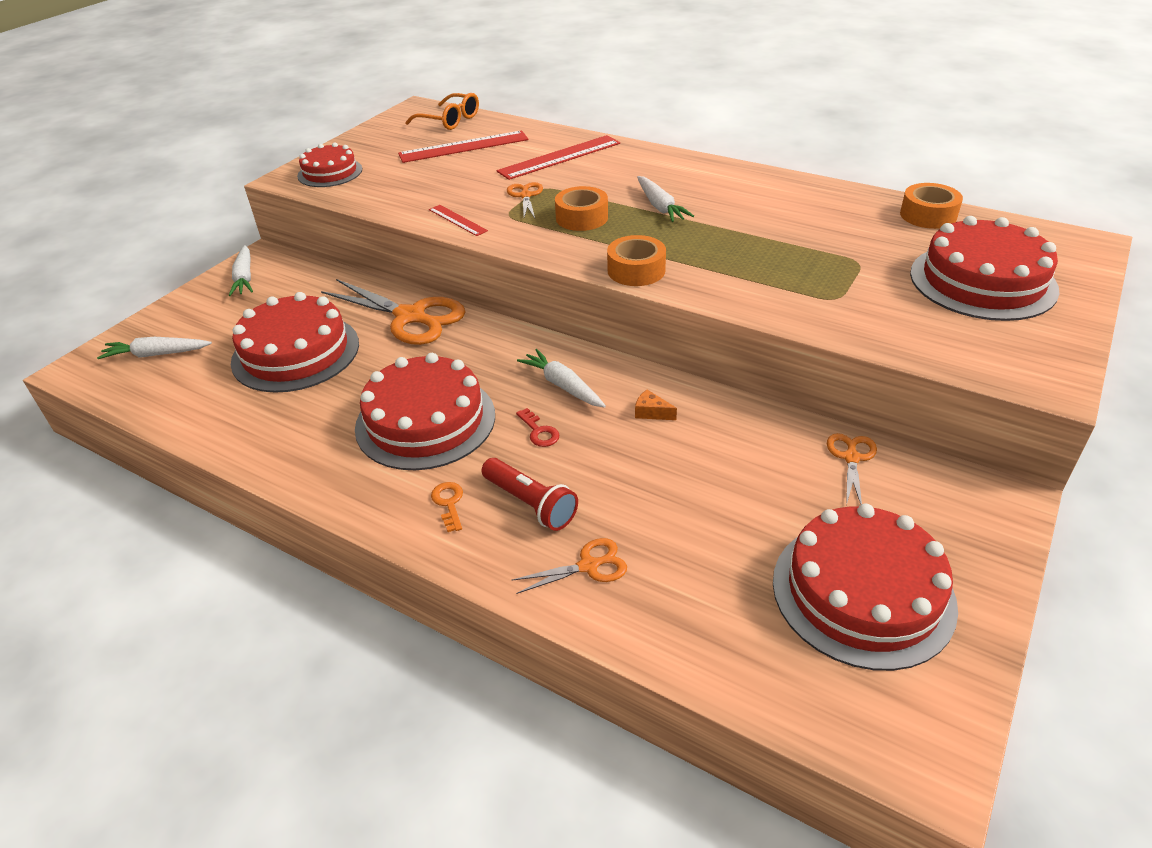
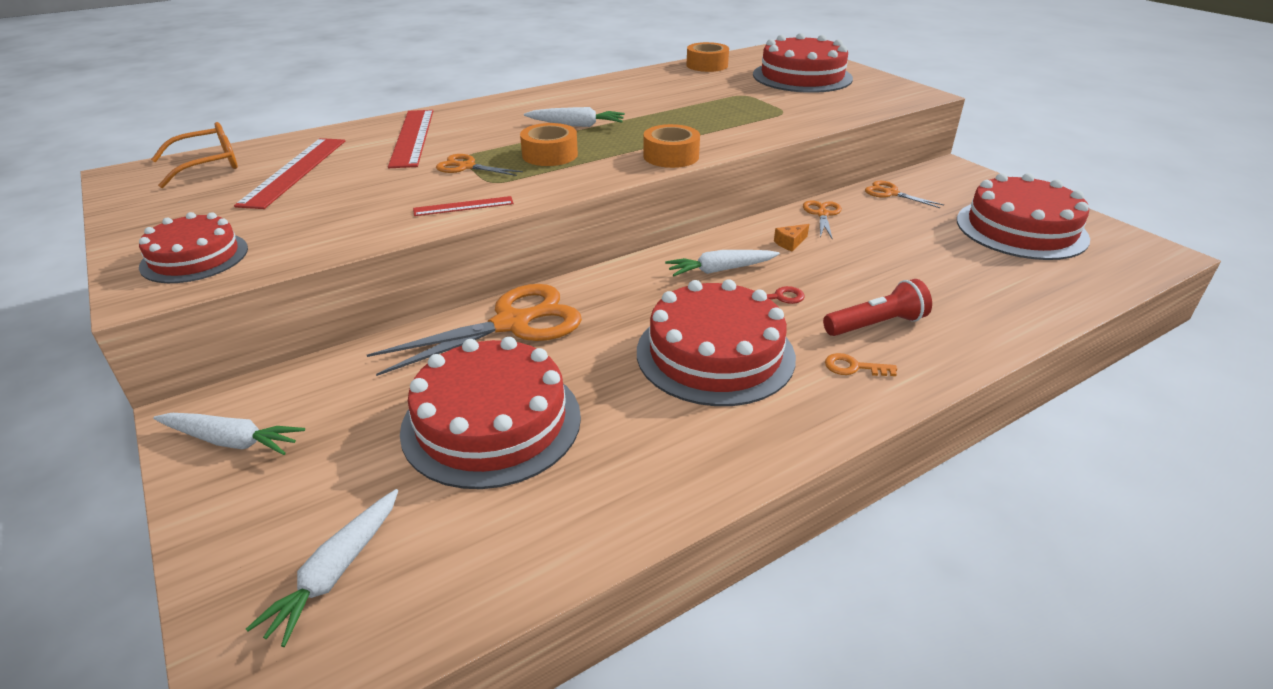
camera: 65 degrees left, 5 degrees down
orange scissors [512,538,627,594] -> orange scissors moved to [803,200,842,240]

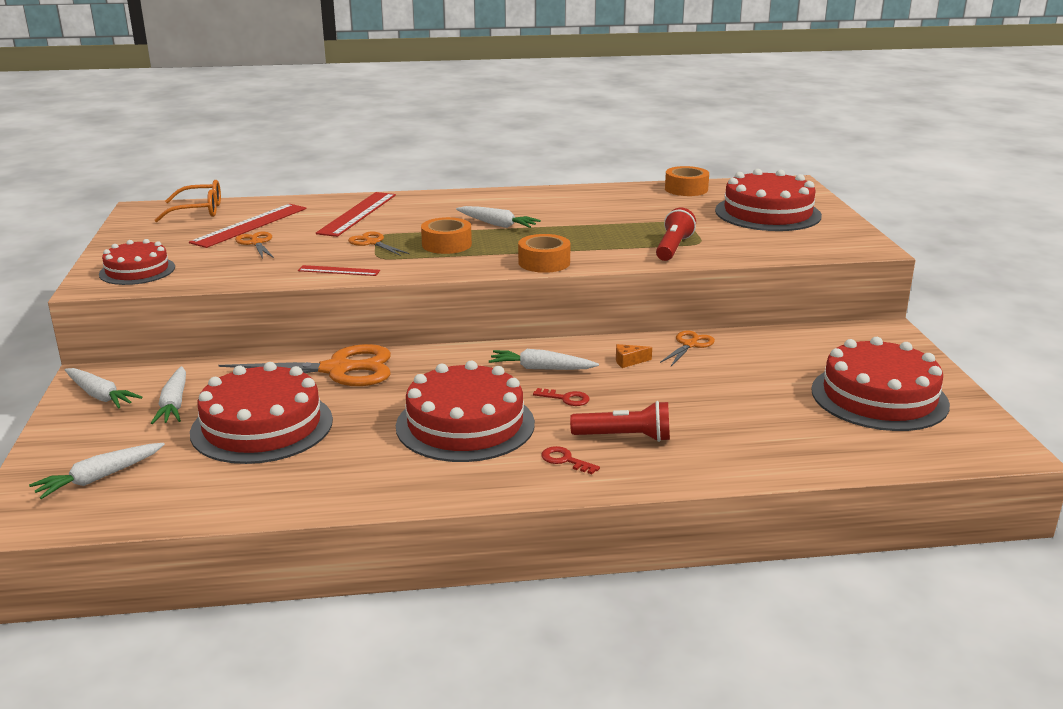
camera: 25 degrees right, 10 degrees down
orange key [825,353,897,376] -> red key [541,446,600,474]
orange scissors [865,181,944,208] -> orange scissors moved to [235,232,274,259]
none -> white carrot [151,366,186,424]
none -> red flashlight [656,208,696,261]

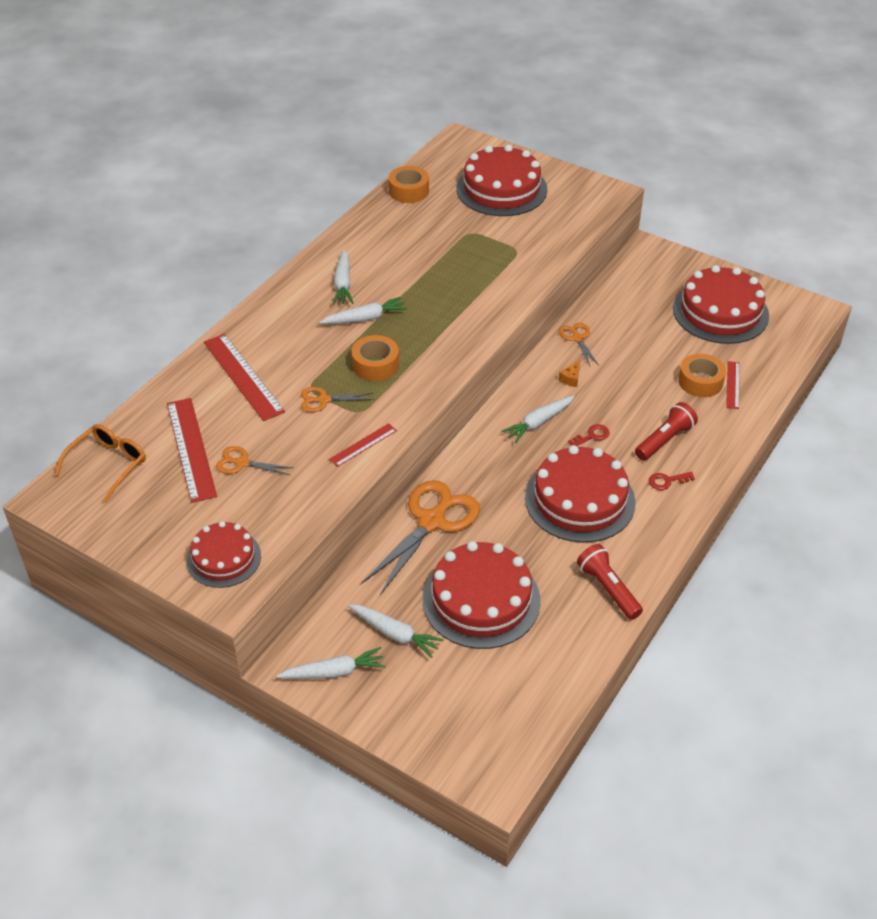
camera: 50 degrees left, 20 degrees up
white carrot [29,443,165,499] -> white carrot moved to [333,249,353,305]
orange tape [518,234,571,273] -> orange tape moved to [678,354,726,397]
red flashlight [656,208,696,261] -> red flashlight moved to [577,544,643,620]
none -> red ruler [726,361,740,409]

